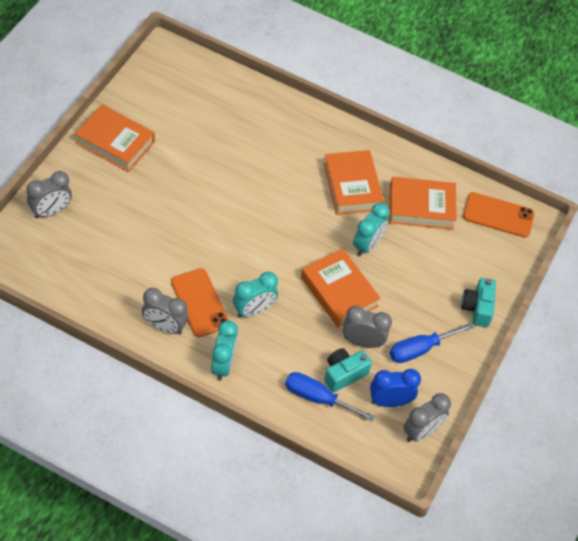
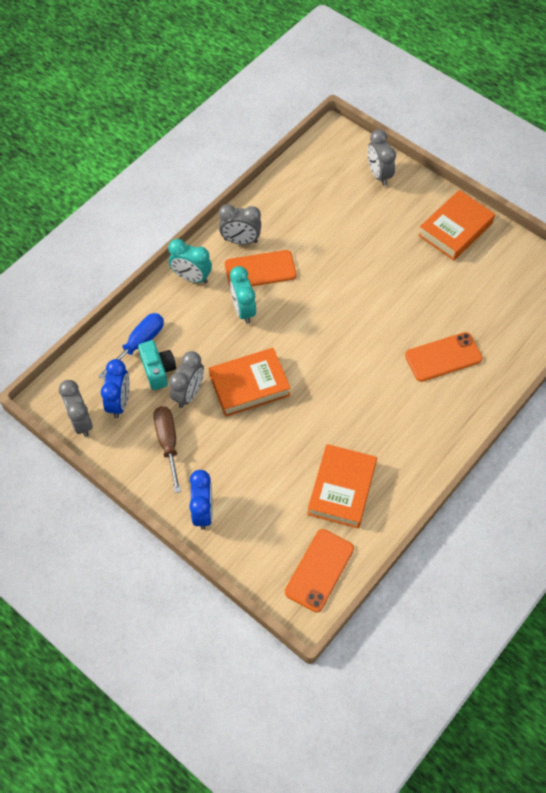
camera: 110 degrees right, 5 degrees up
grey clock [142,288,188,334] -> grey clock turned 120 degrees counterclockwise [219,204,261,244]
orange book [323,150,384,215] -> none
turquoise clock [353,203,390,256] -> none
blue screwdriver [390,323,473,363] -> brown screwdriver [153,406,181,493]
turquoise camera [461,278,496,327] -> blue clock [189,470,213,530]
none -> orange phone [405,332,483,382]

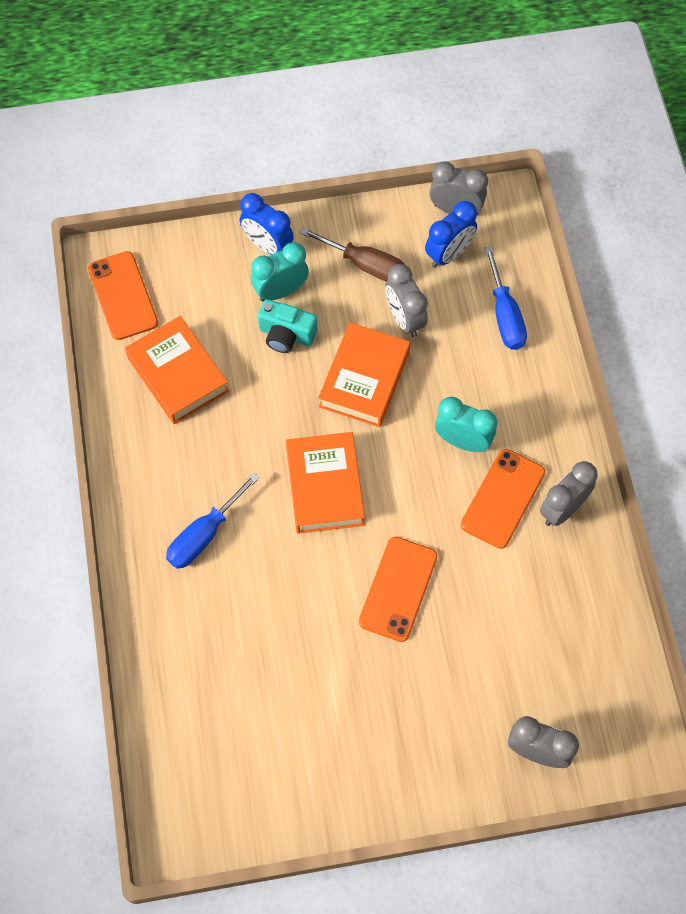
camera: 130 degrees right, 5 degrees up
blue clock [101,359,130,418] -> blue clock turned 90 degrees counterclockwise [425,201,477,268]
turquoise camera [138,340,176,390] -> turquoise camera moved to [258,299,317,353]
turquoise clock [168,239,212,284] -> turquoise clock moved to [251,242,309,301]
orange phone [405,332,483,382] -> orange phone moved to [359,537,438,642]
orange book [418,190,495,261] -> orange book moved to [286,432,365,534]
none -> blue screwdriver [166,472,260,569]

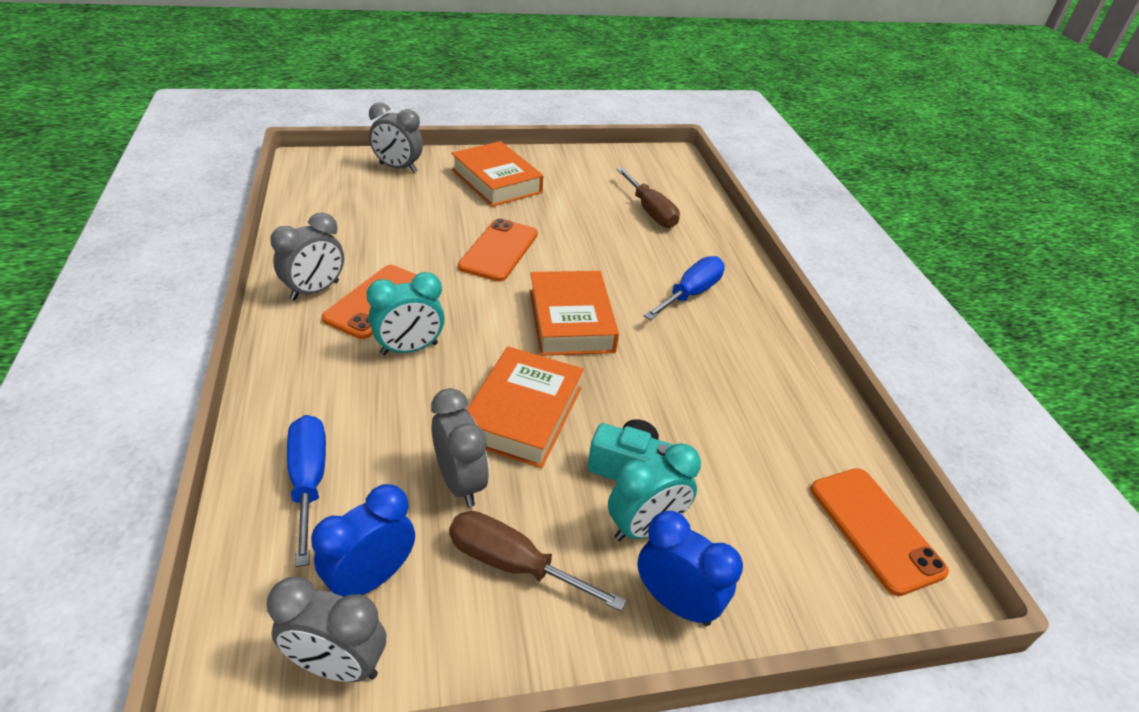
camera: 175 degrees right, 25 degrees down
orange book [125,316,229,424] -> orange book moved to [451,141,544,207]
turquoise clock [435,397,497,452] -> turquoise clock turned 45 degrees counterclockwise [366,272,445,355]
none -> brown screwdriver [616,168,680,228]

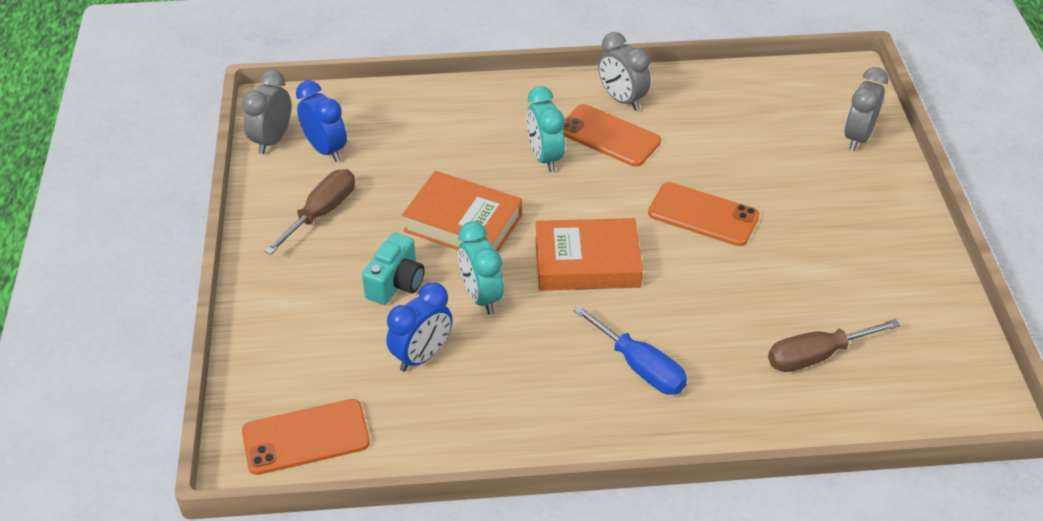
camera: 100 degrees right, 5 degrees up
blue screwdriver [287,415,326,567] -> none
grey clock [431,388,489,507] -> none
orange book [451,141,544,207] -> none
turquoise clock [608,443,701,541] -> turquoise clock moved to [458,222,504,314]
blue clock [637,511,743,626] -> blue clock moved to [386,282,453,372]

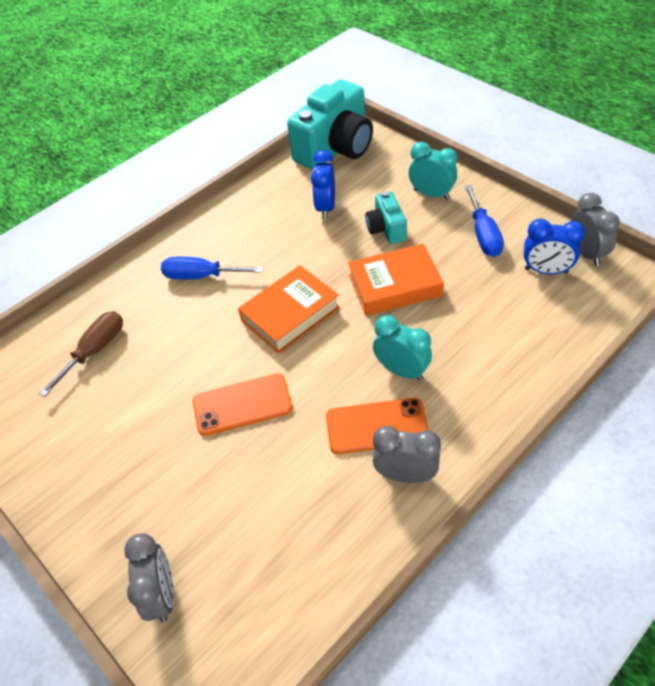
camera: 145 degrees right, 5 degrees up
orange phone [242,399,370,475] -> turquoise camera [287,80,373,170]
brown screwdriver [264,169,355,255] -> blue screwdriver [465,185,504,257]
turquoise clock [458,222,504,314] -> turquoise clock moved to [409,142,458,200]

